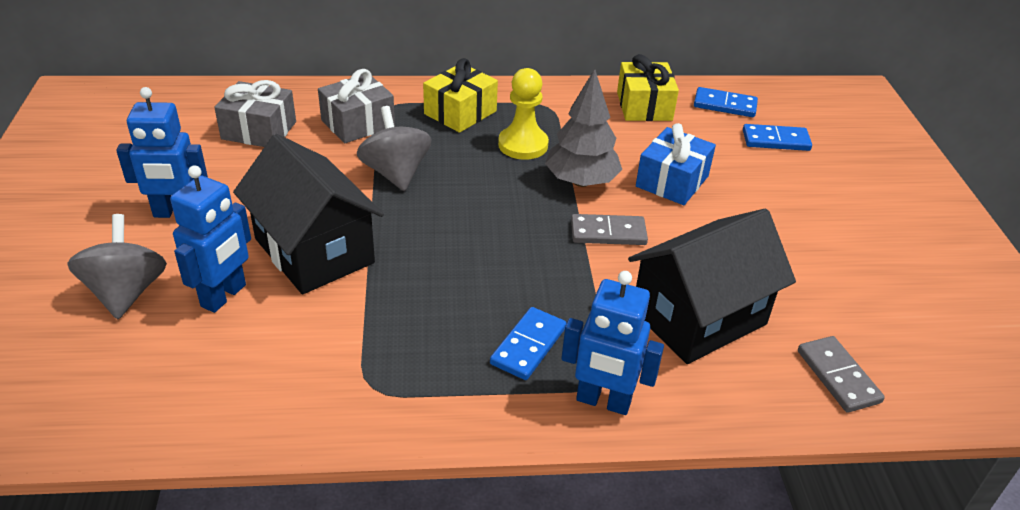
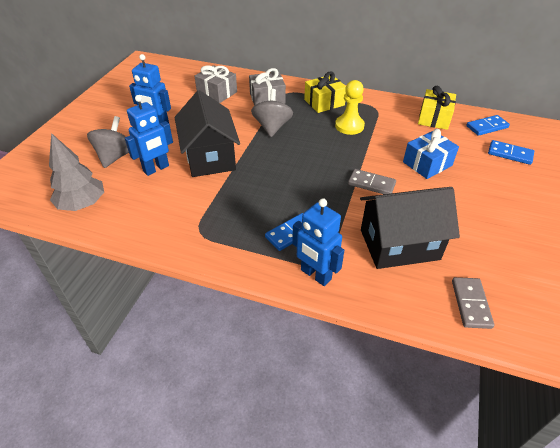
camera: 25 degrees right, 5 degrees up
grey tree [545,69,622,187] -> grey tree moved to [49,133,104,211]
blue domino [694,87,758,117] -> blue domino turned 60 degrees counterclockwise [466,115,510,136]

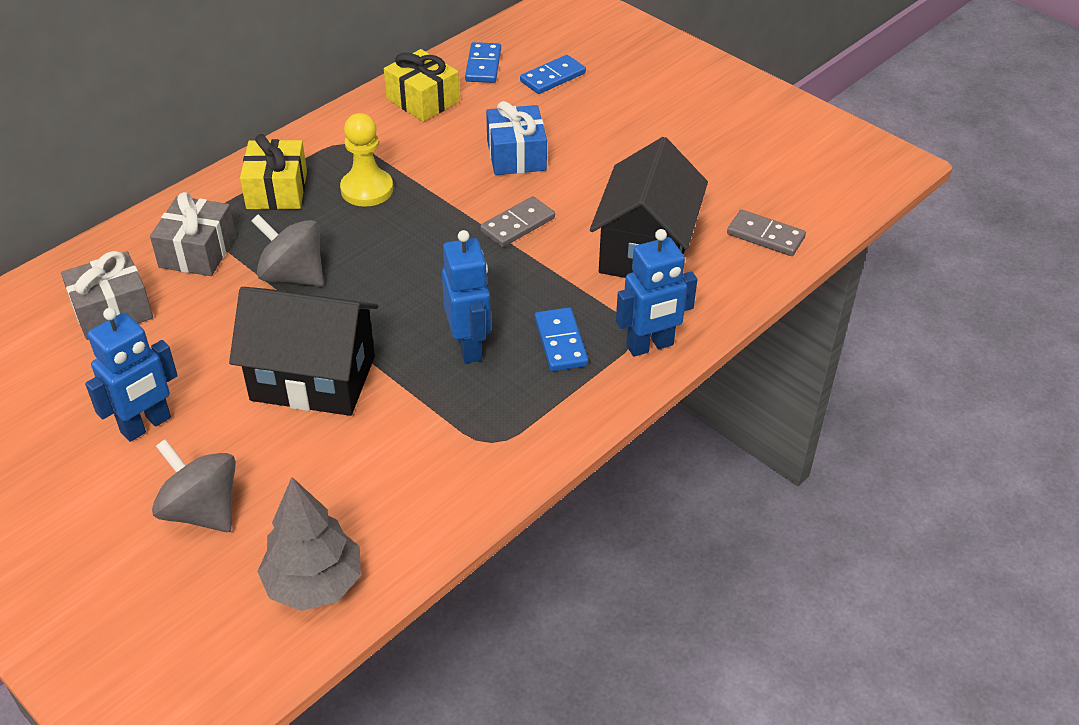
camera: 65 degrees left, 0 degrees up
blue robot [125,95,173,176] -> blue robot moved to [442,230,491,364]

